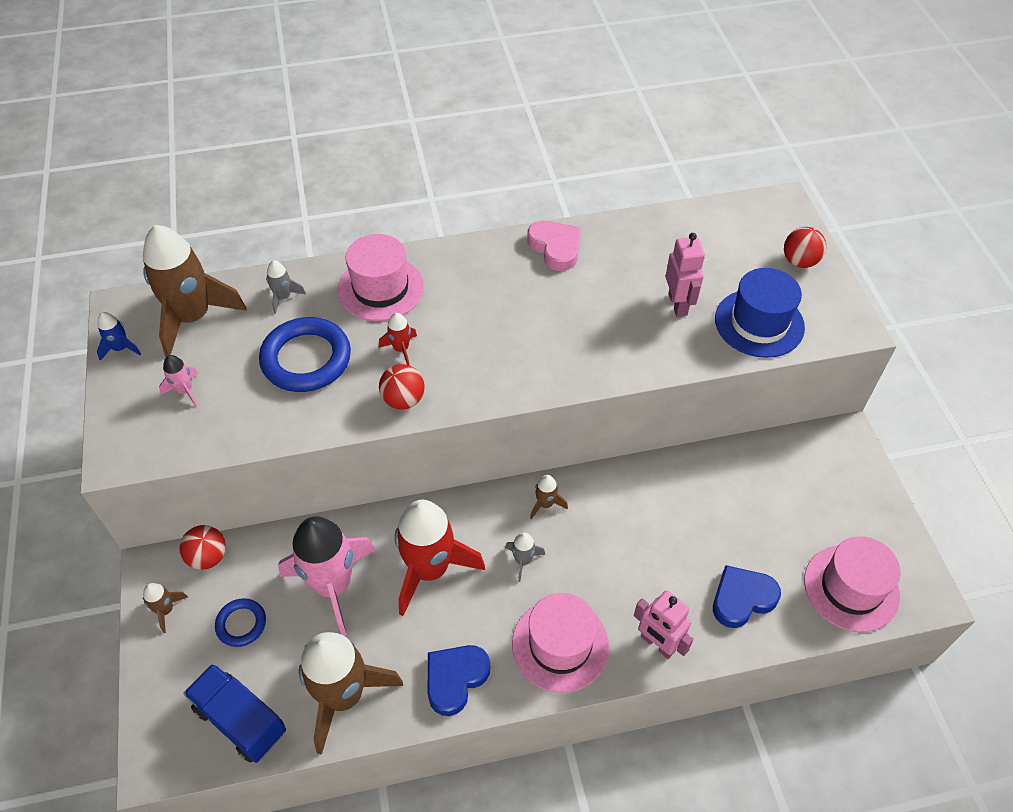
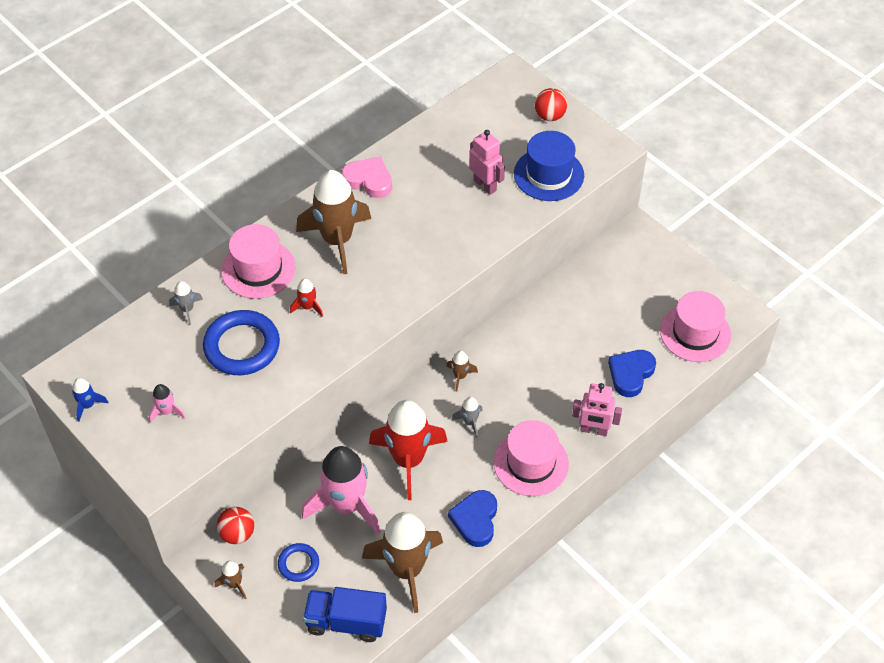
camera: 30 degrees left, 0 degrees up
brown rocket [143,225,247,357] -> brown rocket moved to [296,170,371,274]
red ball [379,364,424,410] -> none

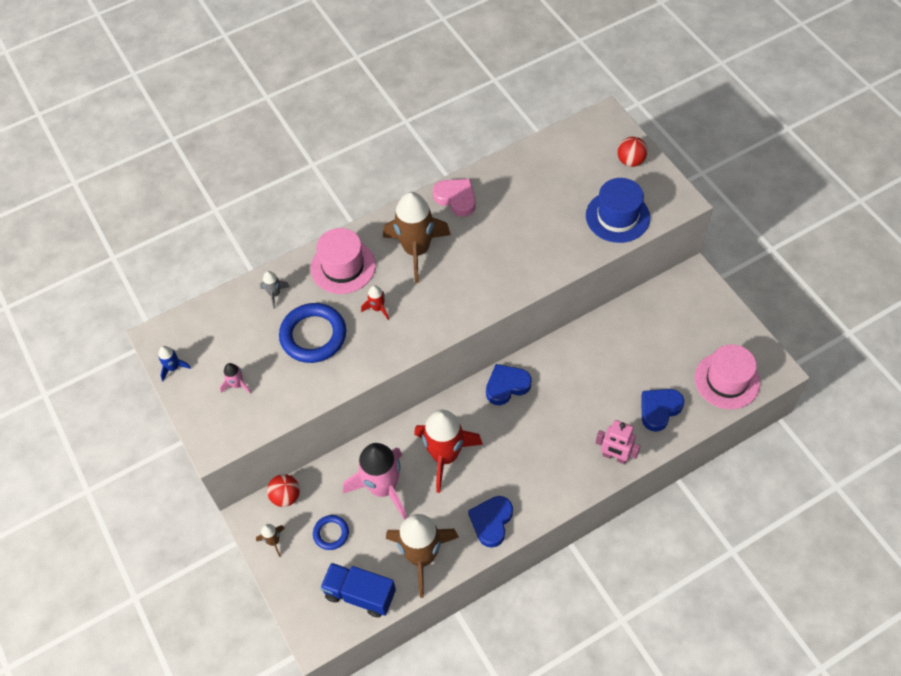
camera: 15 degrees right, 5 degrees up
brown rocket [446,351,478,392] -> blue heart [486,364,532,405]
grey rocket [452,397,483,437] -> none
pink robot [469,130,505,195] -> none
pink hat [493,420,569,496] -> none

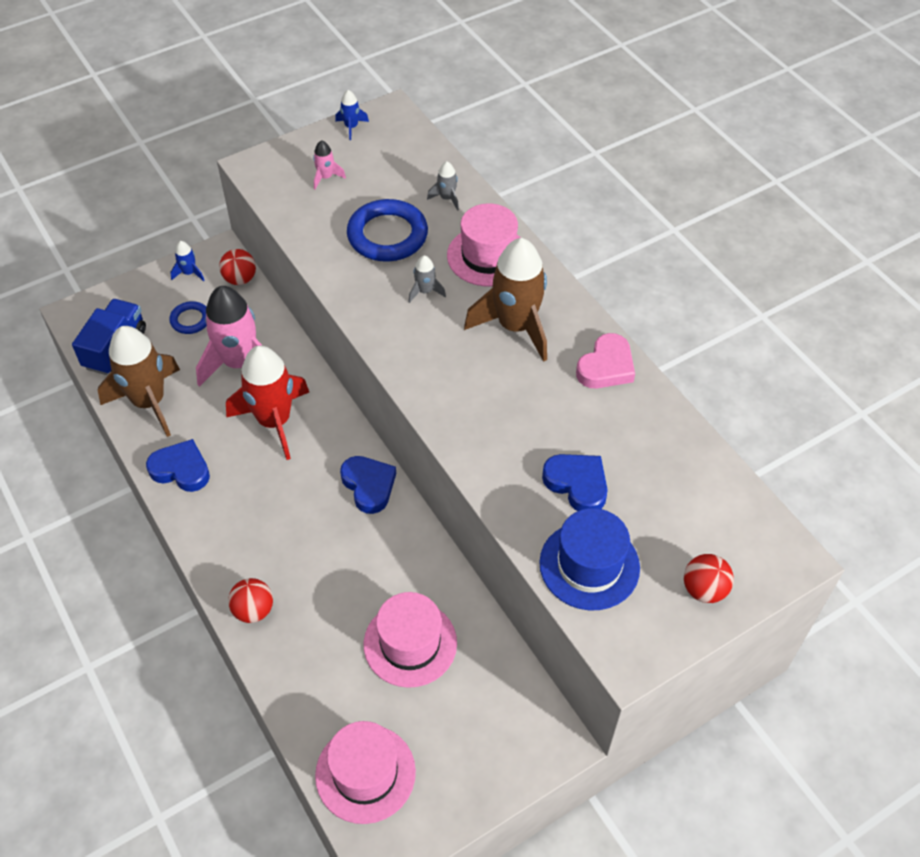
camera: 85 degrees right, 5 degrees down
brown rocket [256,524,285,557] -> blue rocket [170,241,205,281]
red rocket [361,285,389,320] -> grey rocket [408,255,446,303]
pink robot [596,420,640,464] -> red ball [228,578,273,623]
blue heart [641,389,684,432] -> blue heart moved to [542,454,608,511]
none -> pink hat [364,592,457,688]

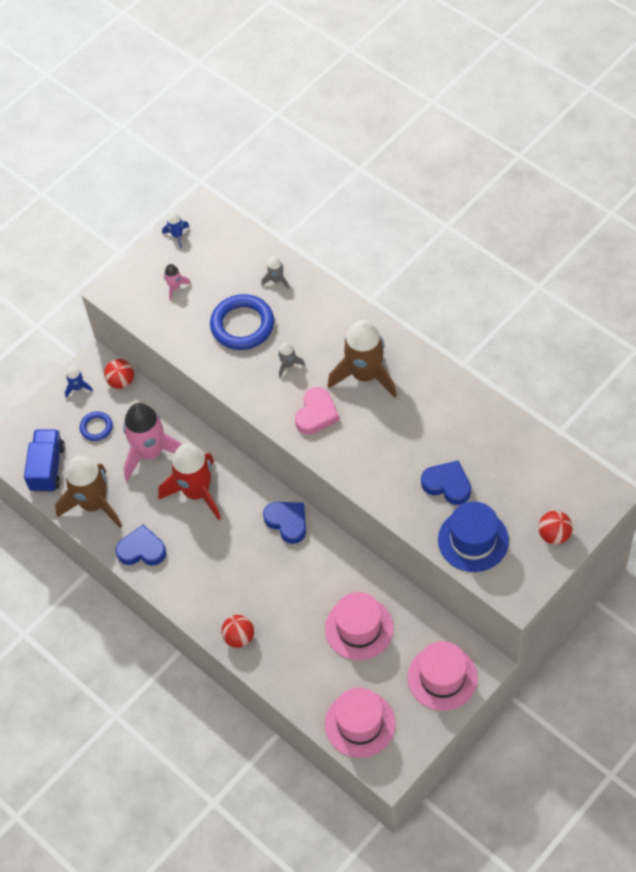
camera: 10 degrees left, 5 degrees up
pink hat [447,203,521,287] -> pink hat moved to [408,641,478,711]
pink heart [576,333,635,388] -> pink heart moved to [295,387,339,434]

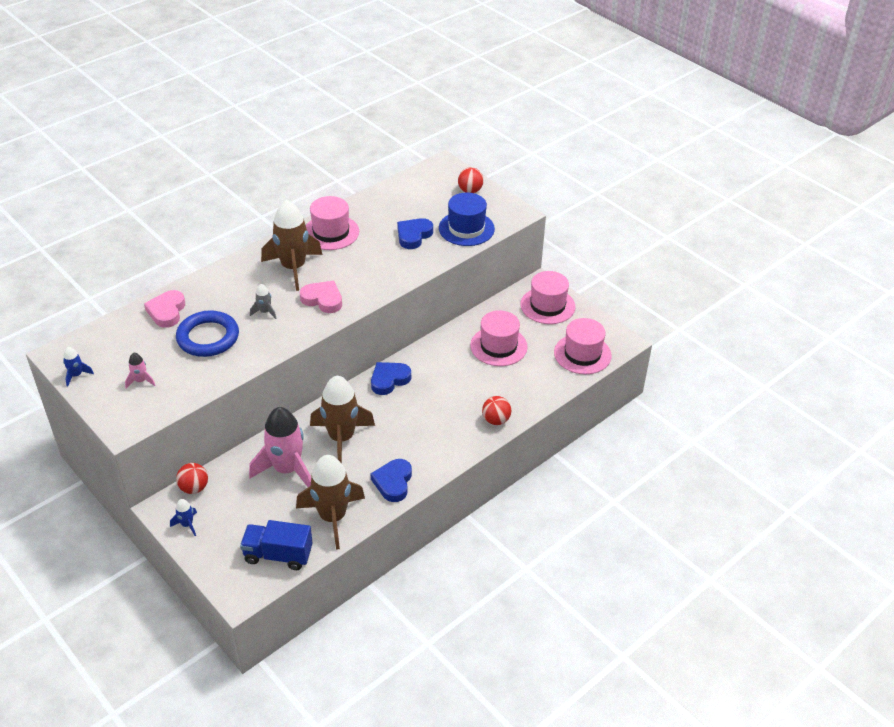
camera: 90 degrees left, 15 degrees down
blue ring [80,411,113,441] -> none
red rocket [158,443,221,520] -> brown rocket [310,376,375,464]
grey rocket [261,257,289,289] -> pink heart [144,290,185,328]
none -> pink hat [306,196,359,250]

